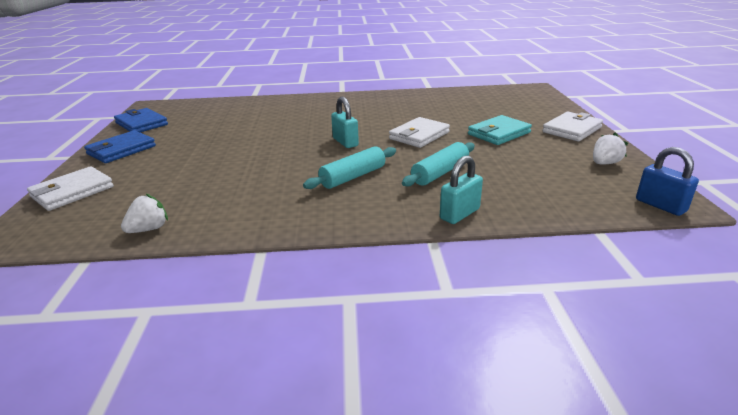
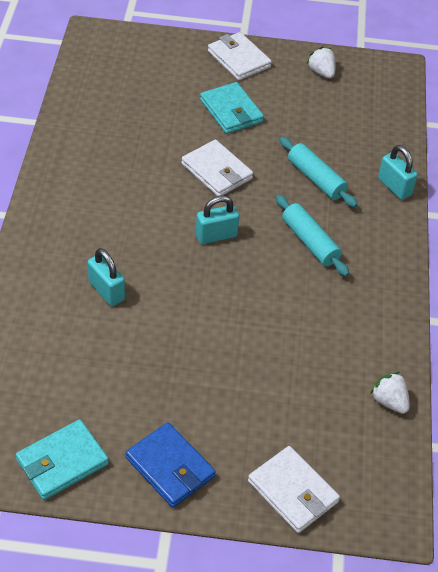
camera: 85 degrees left, 20 degrees up
blue wallet [114,108,168,132] -> turquoise wallet [16,419,109,500]
blue padlock [636,147,699,216] -> none
none -> turquoise padlock [87,248,125,306]

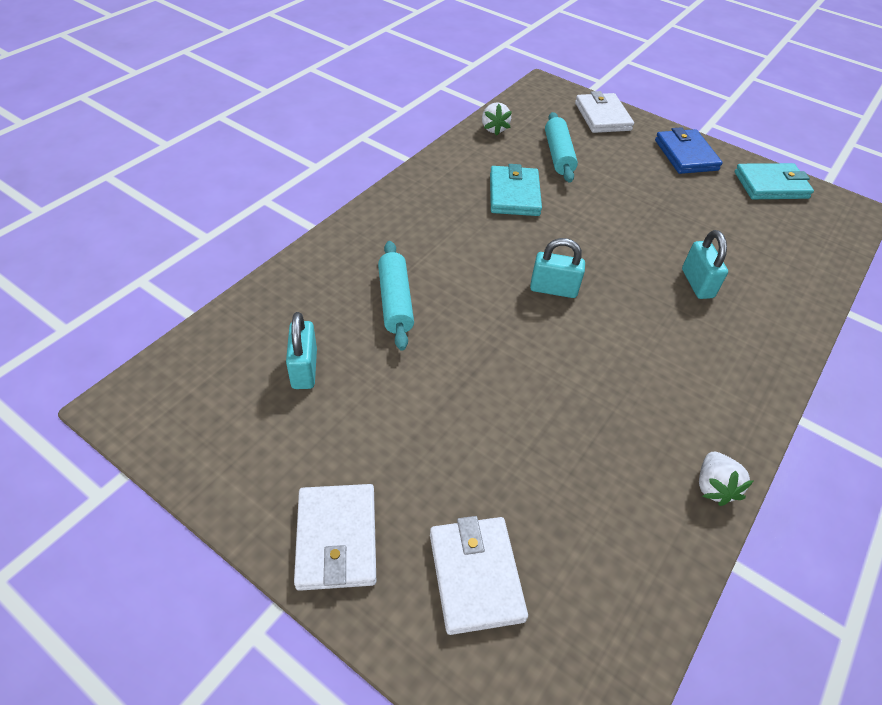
camera: 150 degrees left, 0 degrees up
white wallet [181,140,253,196] -> white wallet moved to [430,516,528,635]
turquoise wallet [200,82,264,134] -> turquoise wallet moved to [490,164,542,216]
turquoise rolling pin [276,195,349,276] -> turquoise rolling pin moved to [545,112,578,183]
white strawberry [307,47,336,78] -> white strawberry moved to [699,452,753,506]
turquoise padlock [378,145,418,200] -> turquoise padlock moved to [286,312,317,389]

